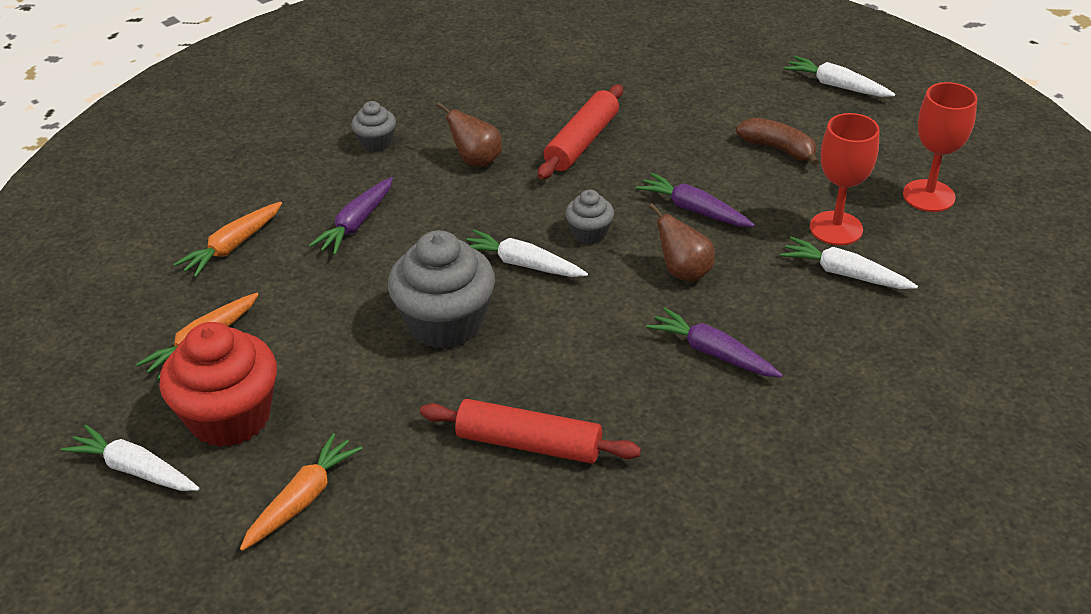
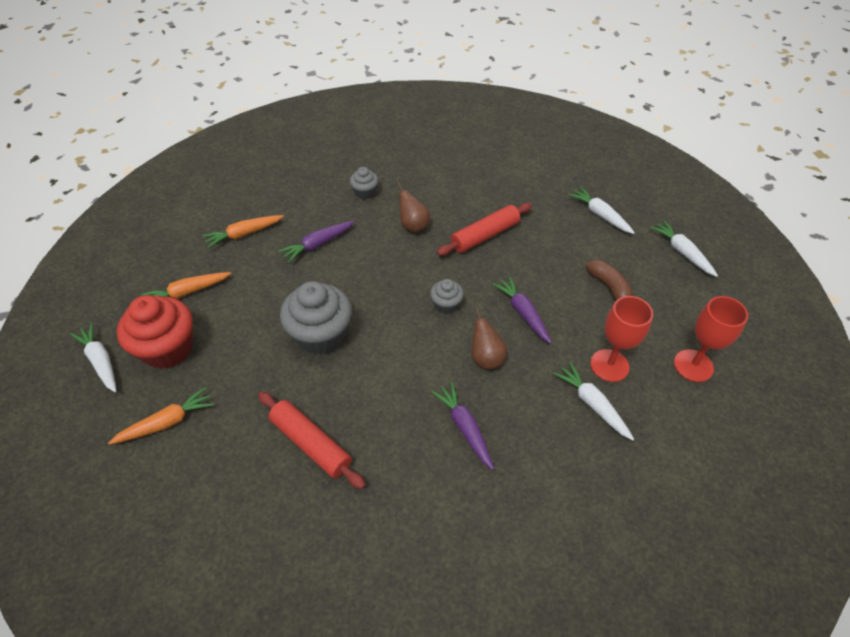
camera: 25 degrees right, 10 degrees up
white carrot [466,230,588,277] -> white carrot moved to [568,187,635,234]

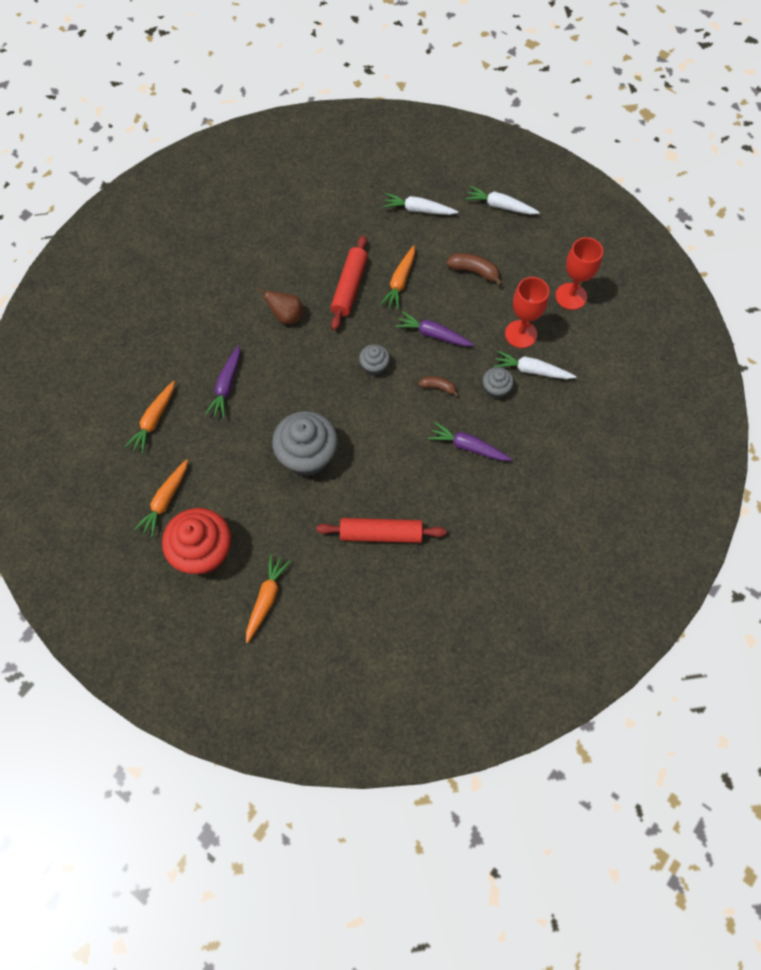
camera: 40 degrees left, 15 degrees up
white carrot [70,323,117,392] -> none
grey cupcake [350,167,378,199] -> grey cupcake moved to [483,367,514,399]
brown pear [471,307,507,369] -> brown banana [418,376,459,397]
none -> orange carrot [380,246,415,310]

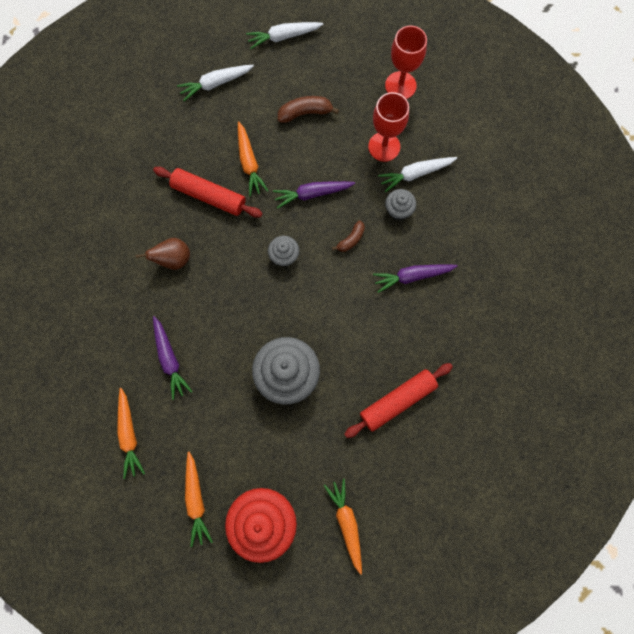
camera: 35 degrees left, 10 degrees up
red rolling pin [330,235,368,330] -> red rolling pin turned 45 degrees counterclockwise [153,167,263,218]
brown banana [418,376,459,397] -> brown banana turned 150 degrees clockwise [332,220,365,252]

